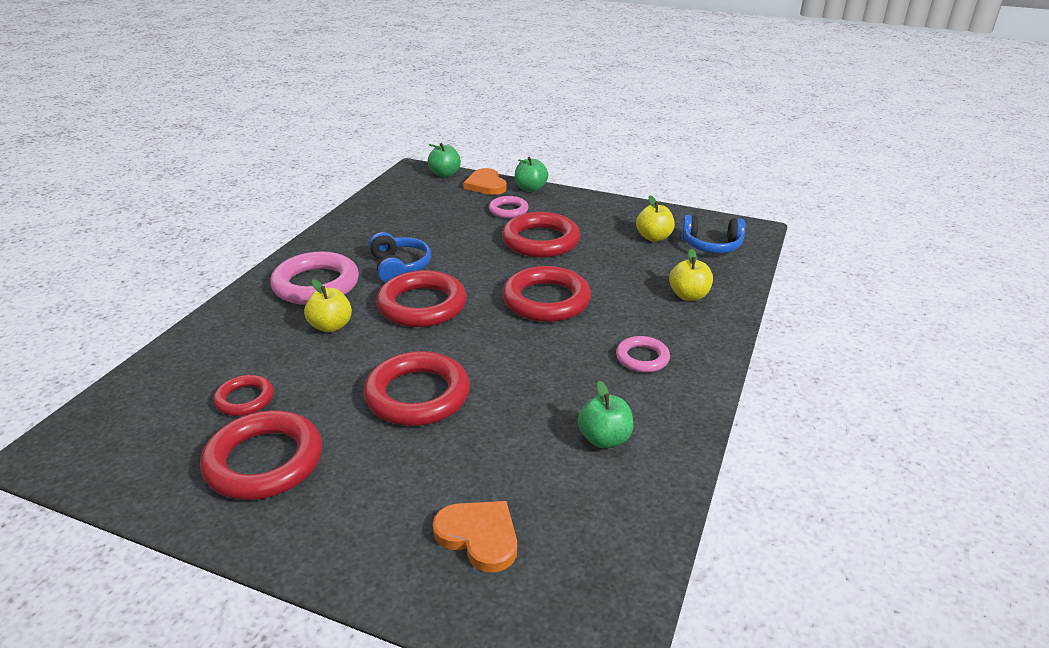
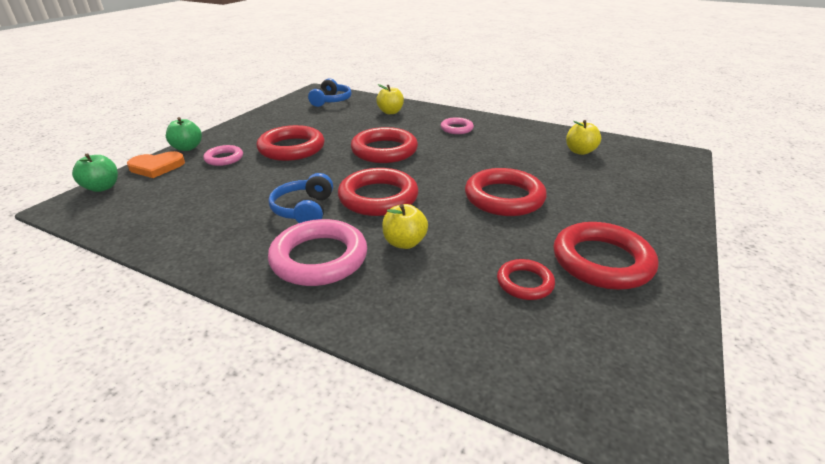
camera: 85 degrees left, 0 degrees up
blue headphones [369,232,431,283] -> blue headphones turned 75 degrees counterclockwise [269,173,333,223]
orange heart [433,501,517,572] -> none
green apple [578,380,633,448] -> none
yellow apple [636,195,675,242] -> yellow apple moved to [566,120,601,155]

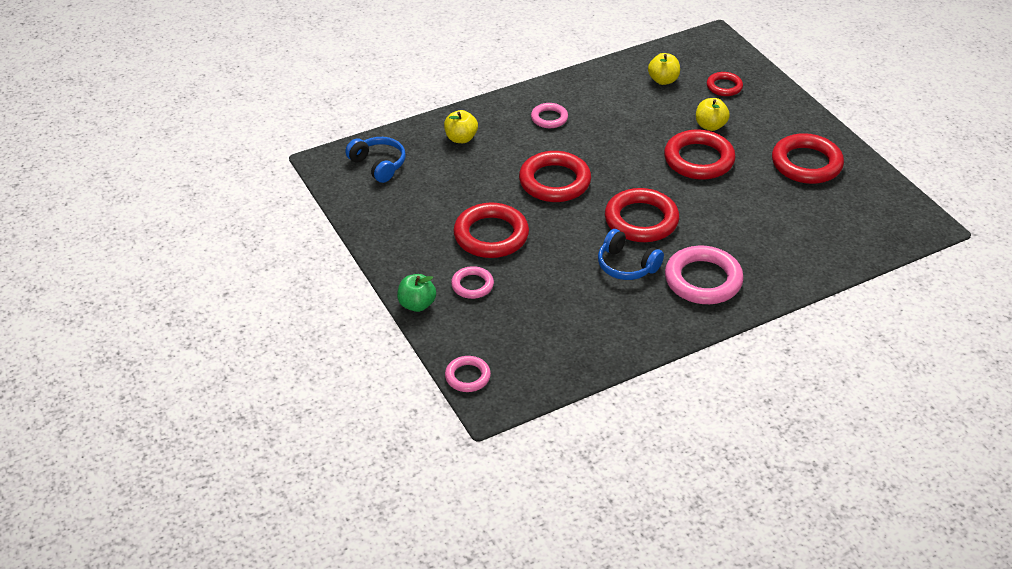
camera: 55 degrees left, 10 degrees up
green apple [72,153,118,192] -> pink ring [445,356,491,392]
orange heart [127,151,185,178] -> none
yellow apple [382,204,428,249] -> yellow apple moved to [696,98,730,131]
red ring [497,259,555,300] -> red ring moved to [707,72,743,96]

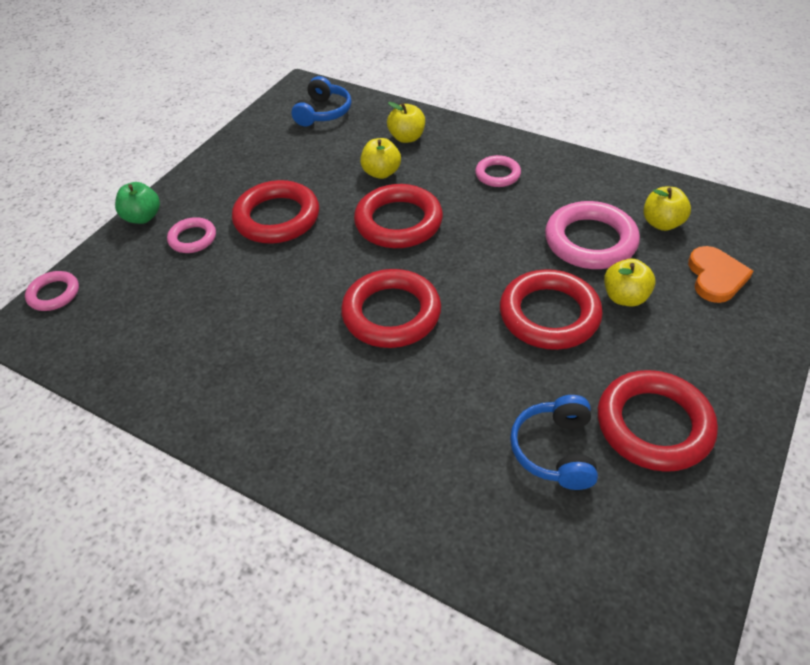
camera: 60 degrees right, 5 degrees up
blue headphones [598,229,664,280] -> blue headphones moved to [510,395,598,490]
pink ring [665,246,744,304] -> pink ring moved to [545,201,640,269]
red ring [707,72,743,96] -> orange heart [688,246,753,303]
none -> yellow apple [360,138,401,179]

